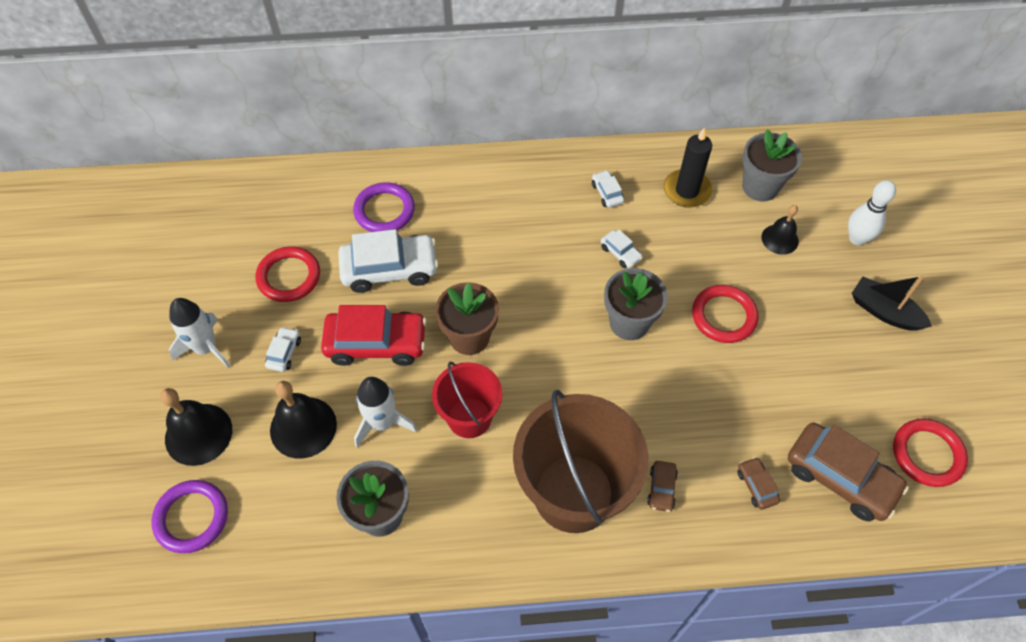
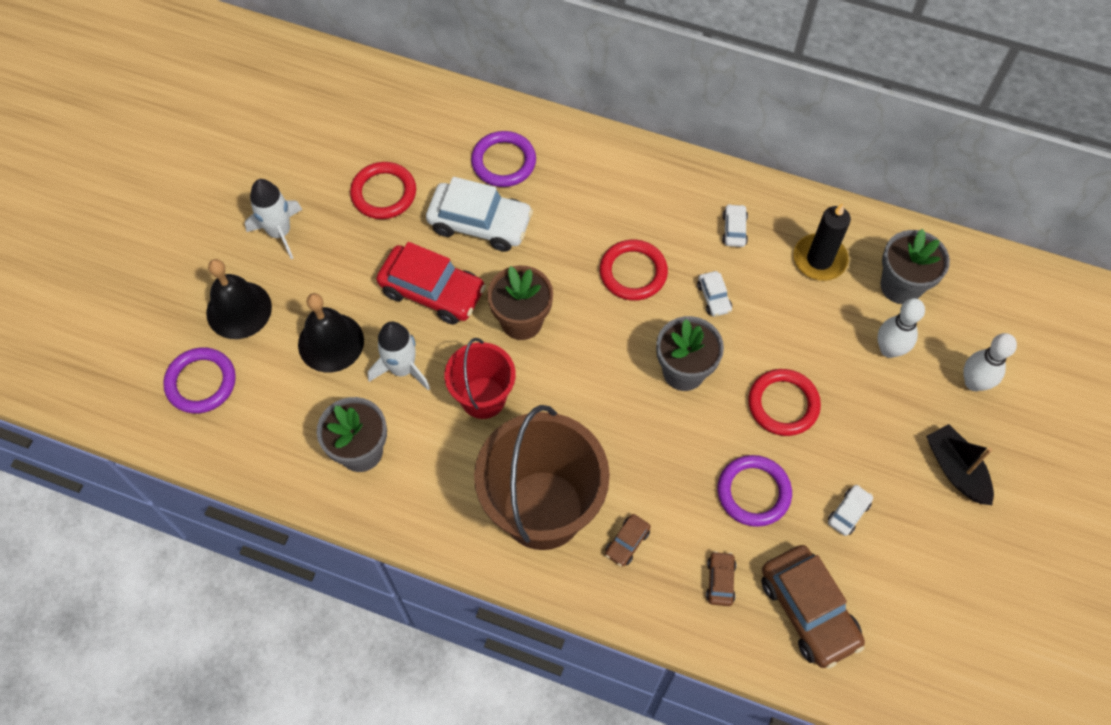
camera: 25 degrees right, 5 degrees up
white car [265,327,301,372] -> white car moved to [828,485,873,536]
black bell [762,205,799,255] -> white bowling pin [877,298,925,358]
red ring [893,419,968,487] -> red ring moved to [600,240,668,301]
none -> purple ring [717,455,792,527]

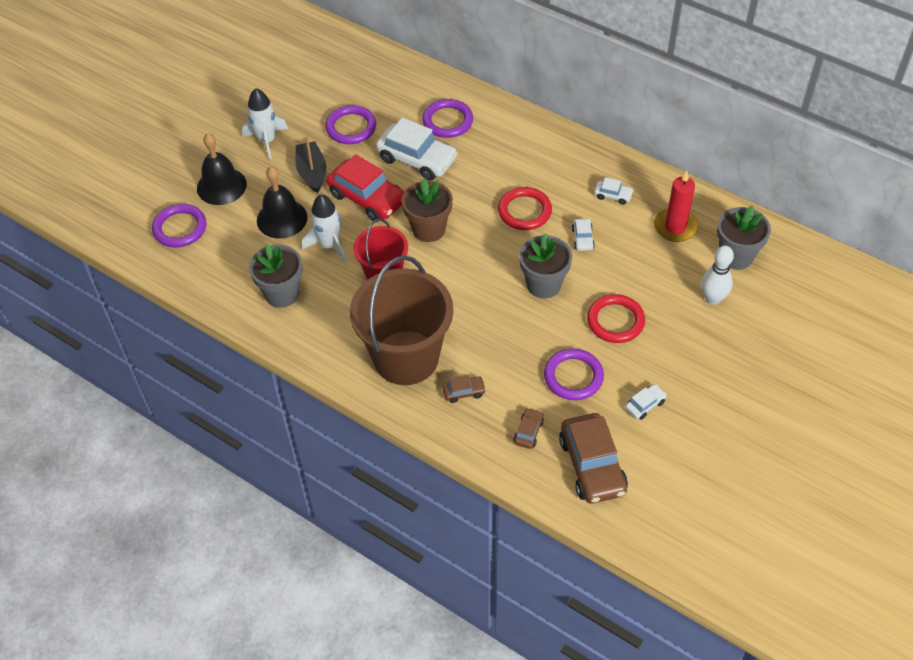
camera: 15 degrees right, 10 degrees down
red ring [350,162,416,219] -> purple ring [325,105,376,144]
brown car [605,514,651,567] -> brown car turned 150 degrees counterclockwise [442,375,486,403]
white car [722,204,748,247] -> white car turned 90 degrees clockwise [594,177,634,205]
black candle [793,203,851,281] -> red candle [654,171,698,242]
black boat [926,424,994,505] -> black boat moved to [295,136,326,193]
white bowling pin [963,333,1017,391] -> none

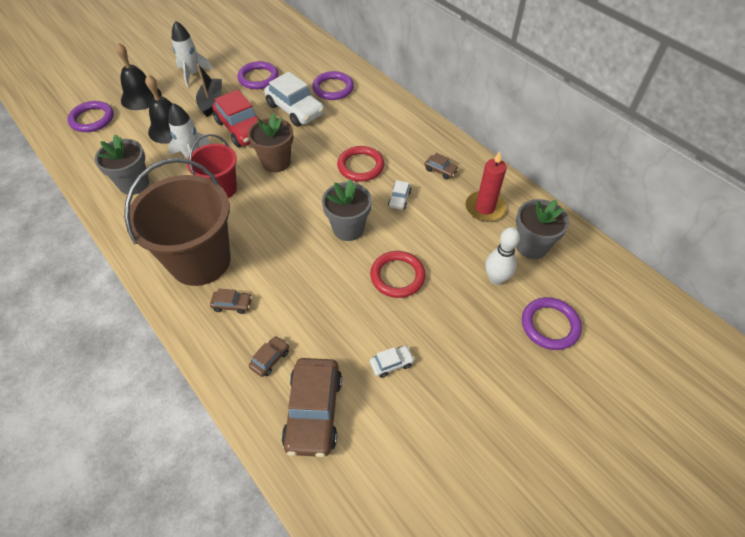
camera: 15 degrees right, 0 degrees up
purple ring [544,348,604,400] -> purple ring moved to [522,297,582,350]
white car [594,177,634,205] -> brown car [424,153,459,180]

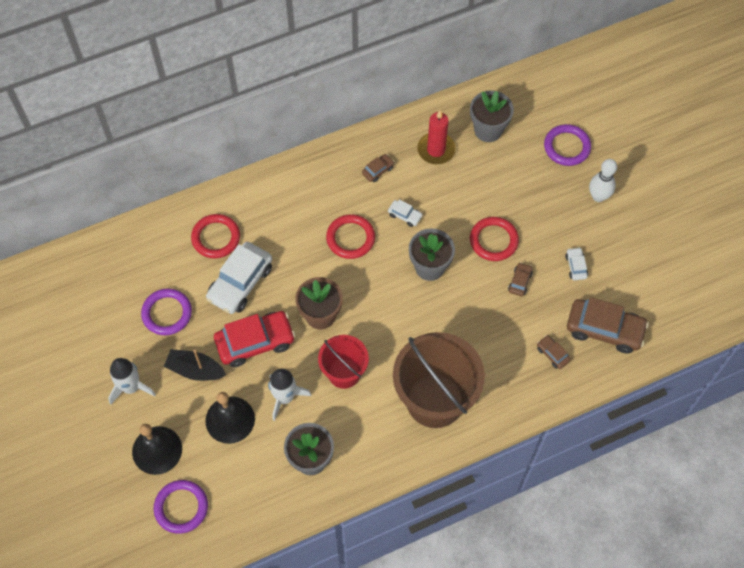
camera: 75 degrees left, 10 degrees up
brown car [210,289,252,314] -> brown car moved to [508,262,533,296]
white car [264,72,324,127] -> white car turned 150 degrees clockwise [206,242,272,314]
purple ring [312,71,354,100] -> red ring [191,214,240,258]
white bowling pin [486,227,520,285] -> white bowling pin moved to [589,159,617,202]

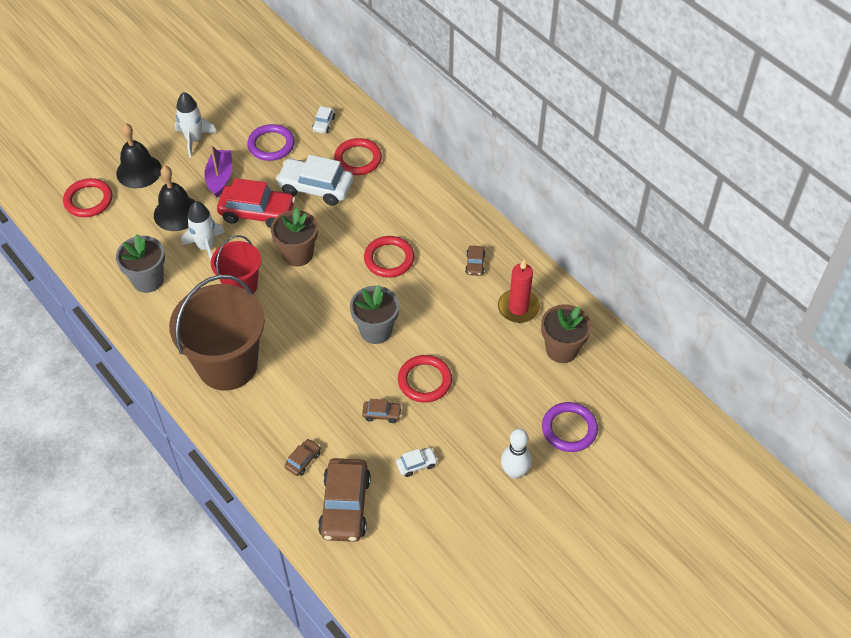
camera: 75 degrees right, 10 degrees down
purple ring [154,480,208,534] -> red ring [63,178,113,217]
black boat [164,349,226,381] -> purple boat [204,145,232,197]
red car [214,311,295,367] -> red car turned 45 degrees counterclockwise [217,178,296,228]
brown car [362,154,395,182] -> brown car turned 60 degrees clockwise [465,246,485,276]
white car [388,199,423,227] -> white car moved to [312,106,335,134]
grey flower pot [470,90,514,142] -> brown flower pot [541,304,591,363]

